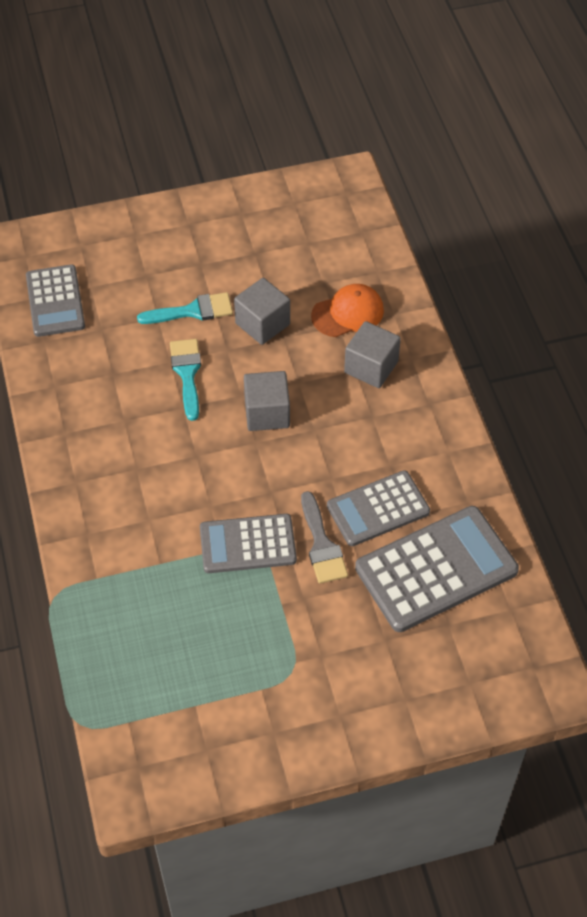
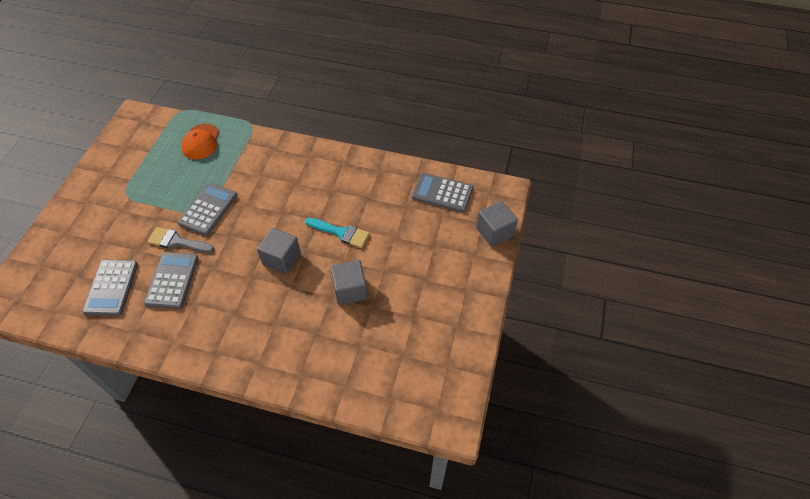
camera: 120 degrees right, 0 degrees up
turquoise brush [137,292,233,324] -> none
orange cap [311,284,384,337] -> orange cap moved to [181,124,219,159]
grey cube [344,321,401,388] -> grey cube moved to [476,201,518,247]
grey calculator [355,506,519,632] -> grey calculator [82,260,138,316], size x0.65

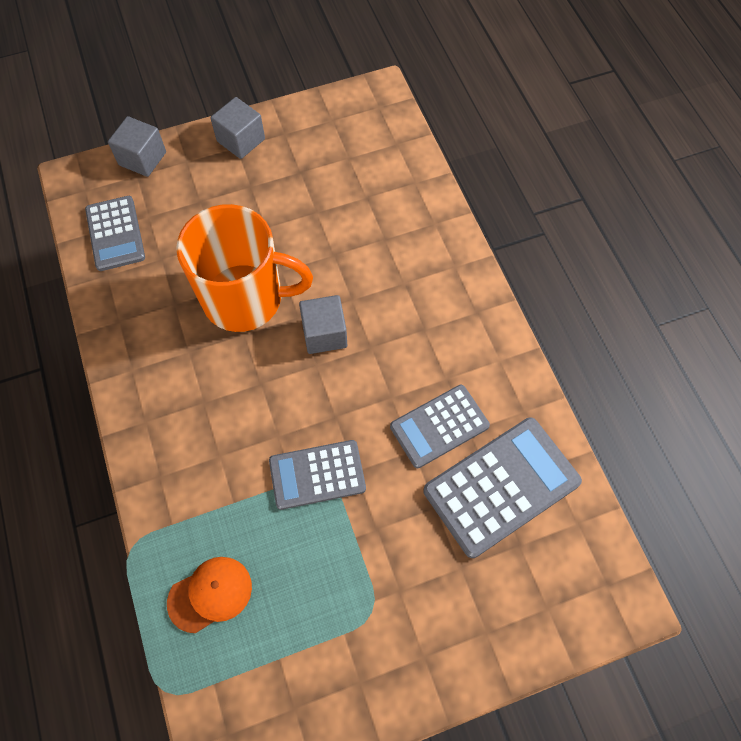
camera: 125 degrees left, 10 degrees up
grey calculator [82,260,138,316] -> grey calculator [423,417,582,558], size x1.54
grey brush [147,227,215,253] -> none
turquoise brush [305,218,370,248] -> orange mug [176,204,313,332]
grey cube [330,260,368,305] -> grey cube moved to [211,97,265,159]

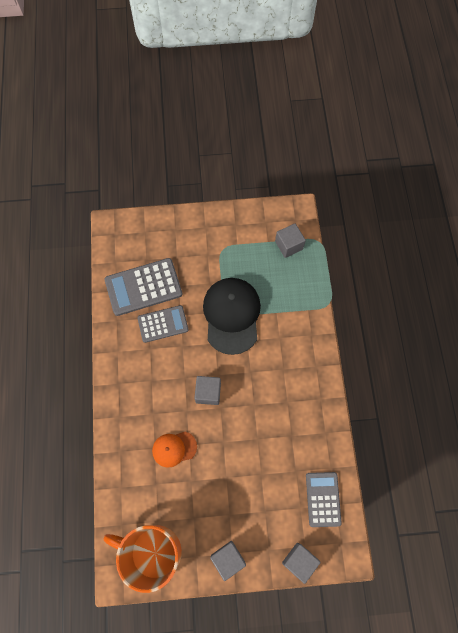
camera: 165 degrees left, 5 degrees up
orange cap [167,557,252,633] -> orange cap moved to [152,431,197,468]
orange mug [176,204,313,332] -> orange mug moved to [104,525,182,593]
grey calculator [269,440,366,510] -> black cap [203,278,261,355]
none -> grey cube [275,223,306,258]

